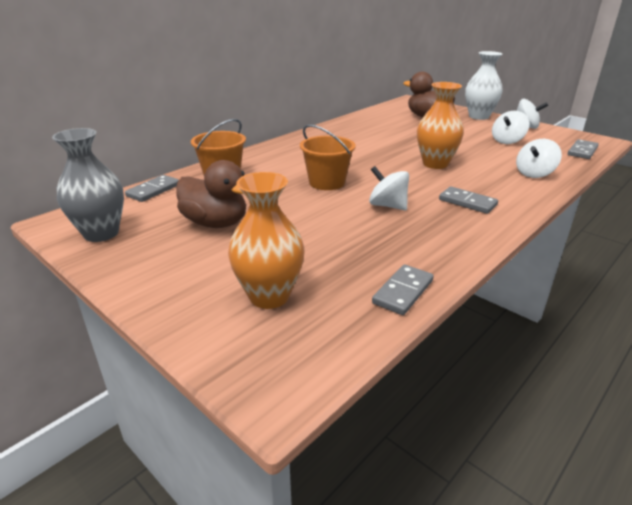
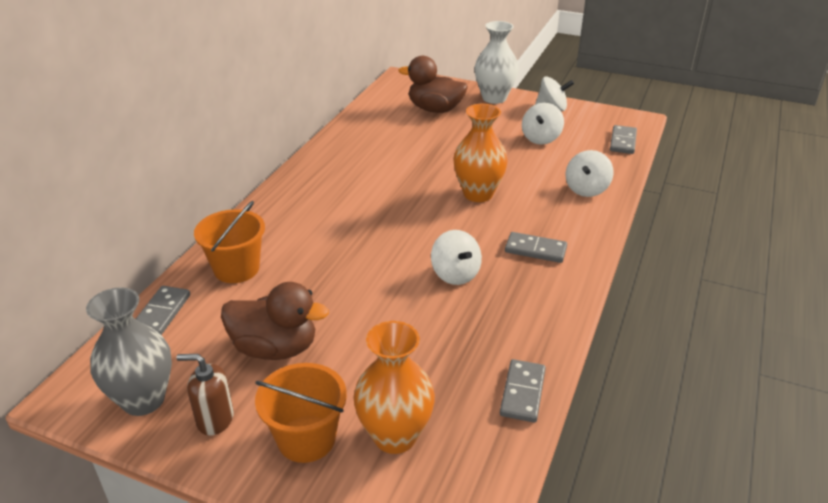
camera: 20 degrees left, 5 degrees up
orange bucket [300,124,356,190] -> orange bucket moved to [255,363,347,463]
white spinning top [369,166,409,210] -> white spinning top turned 135 degrees counterclockwise [431,230,482,285]
none -> brown soap dispenser [176,354,234,436]

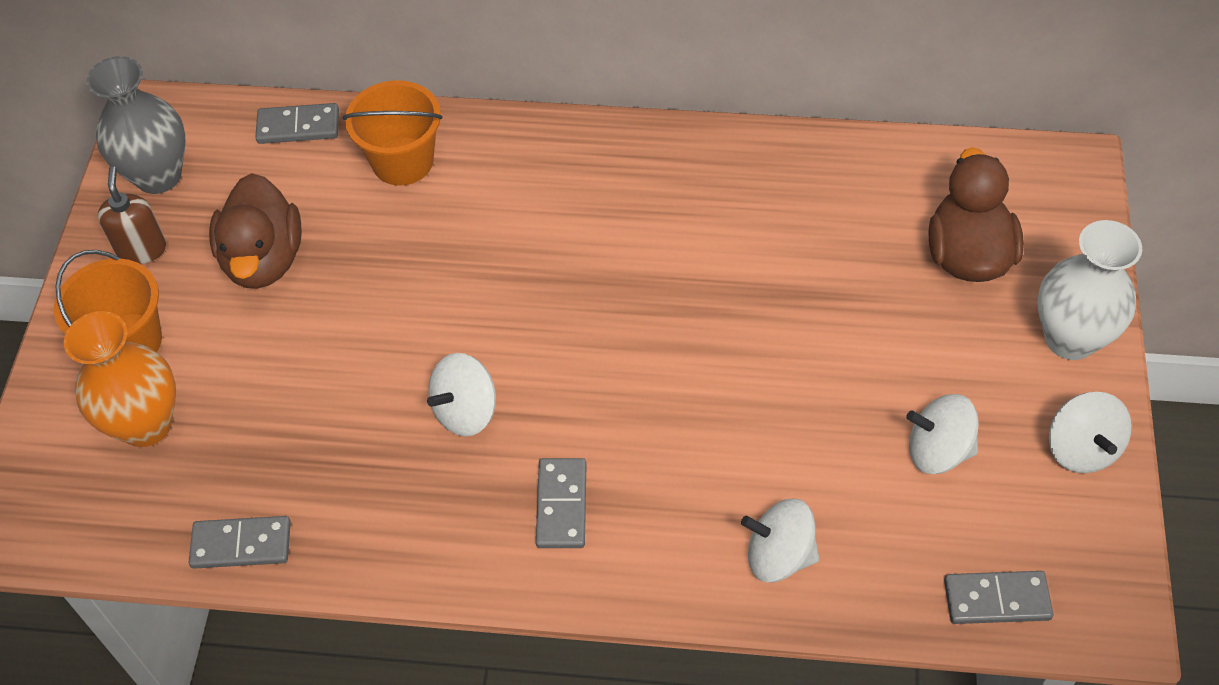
camera: 75 degrees right, 20 degrees up
orange vase [453,104,508,202] -> none

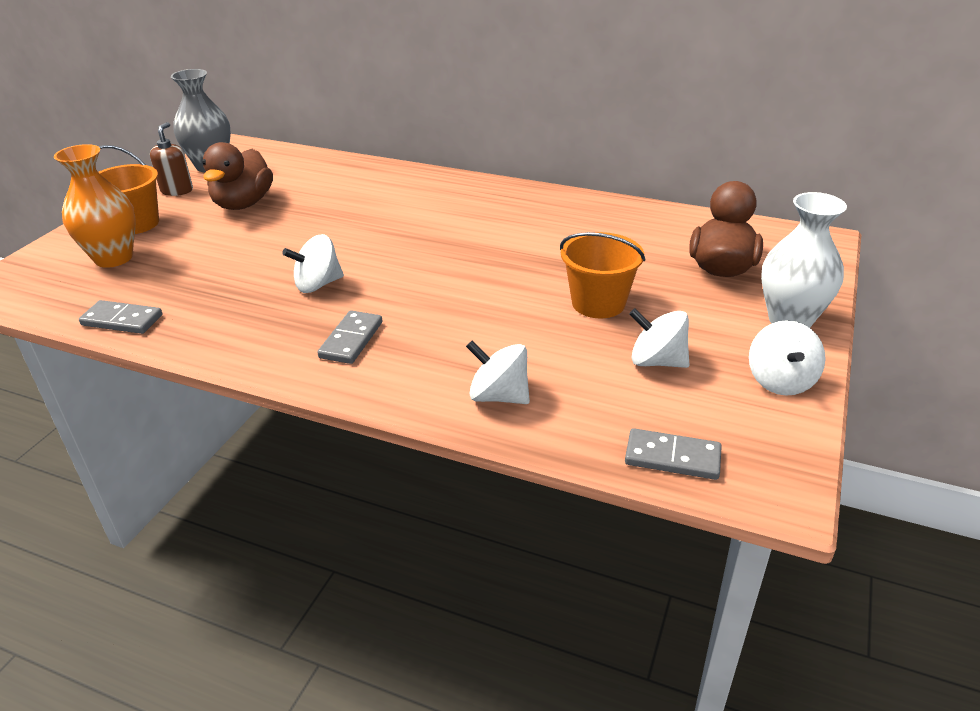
camera: 15 degrees right, 20 degrees down
grey domino [255,103,339,144] -> none
orange bucket [343,80,443,186] -> orange bucket moved to [560,232,645,318]

